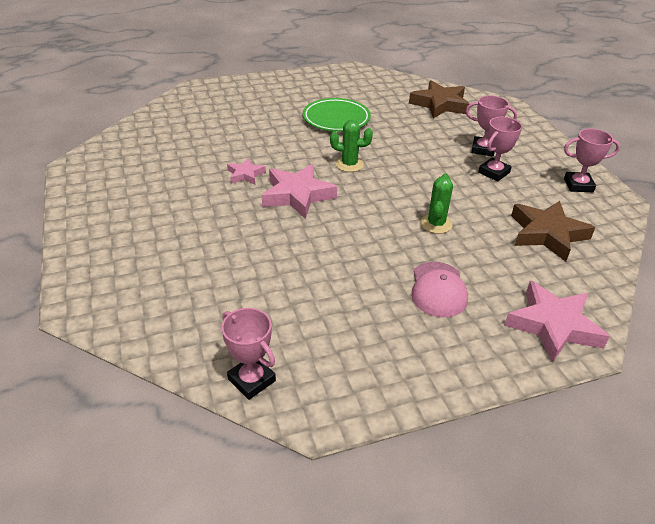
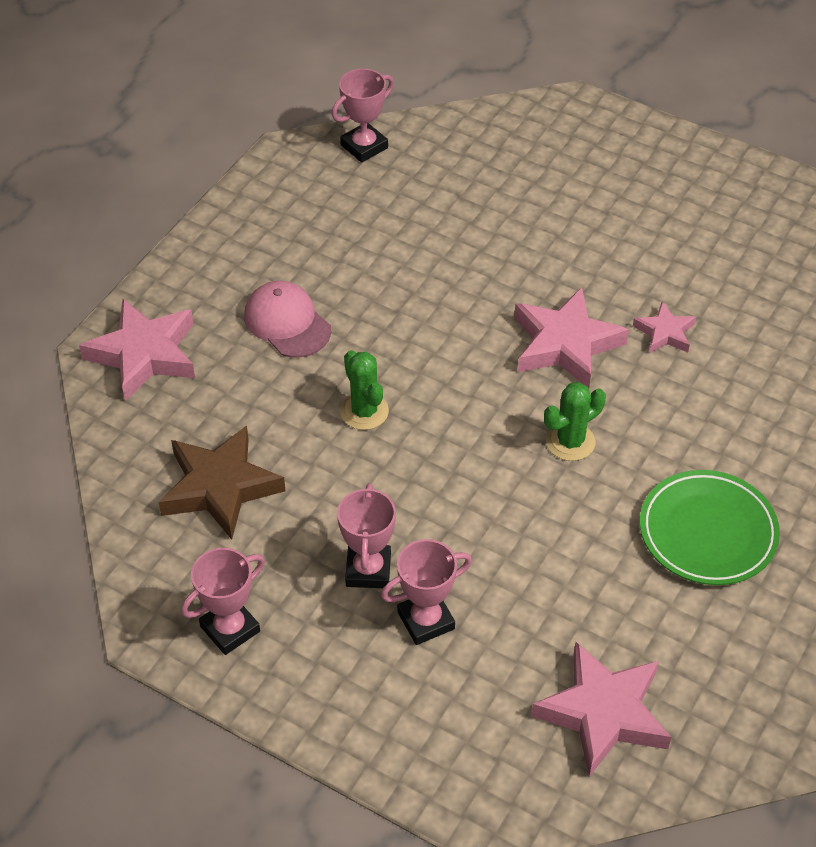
camera: 140 degrees right, 10 degrees up
pink trophy [222,308,276,400] -> pink trophy turned 45 degrees counterclockwise [332,68,394,162]
brown star [409,80,469,118] -> pink star [531,641,671,777]

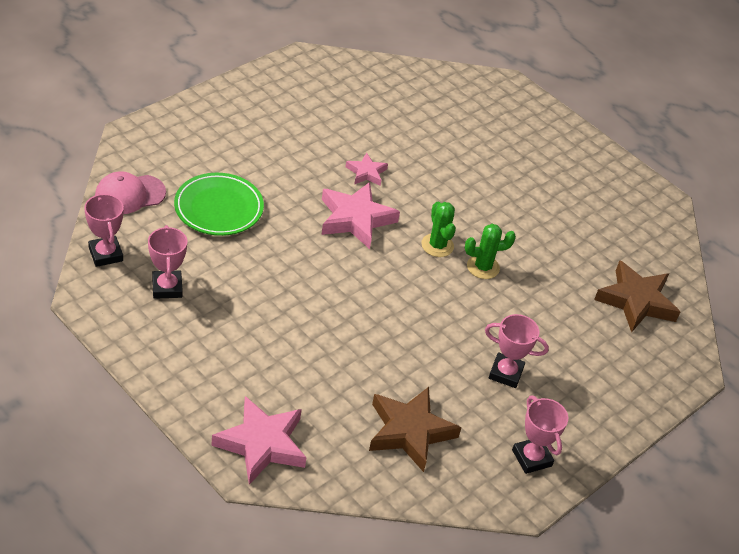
camera: 80 degrees left, 5 degrees down
pink cap [244,281,331,357] -> pink cap moved to [95,171,166,214]
green cactus [340,350,389,430] -> green cactus moved to [465,224,516,279]
pink trophy [381,539,472,645] -> pink trophy moved to [148,225,187,299]
pink star [531,641,671,777] -> brown star [594,260,680,333]
green plate [640,470,780,585] -> green plate moved to [174,173,264,236]

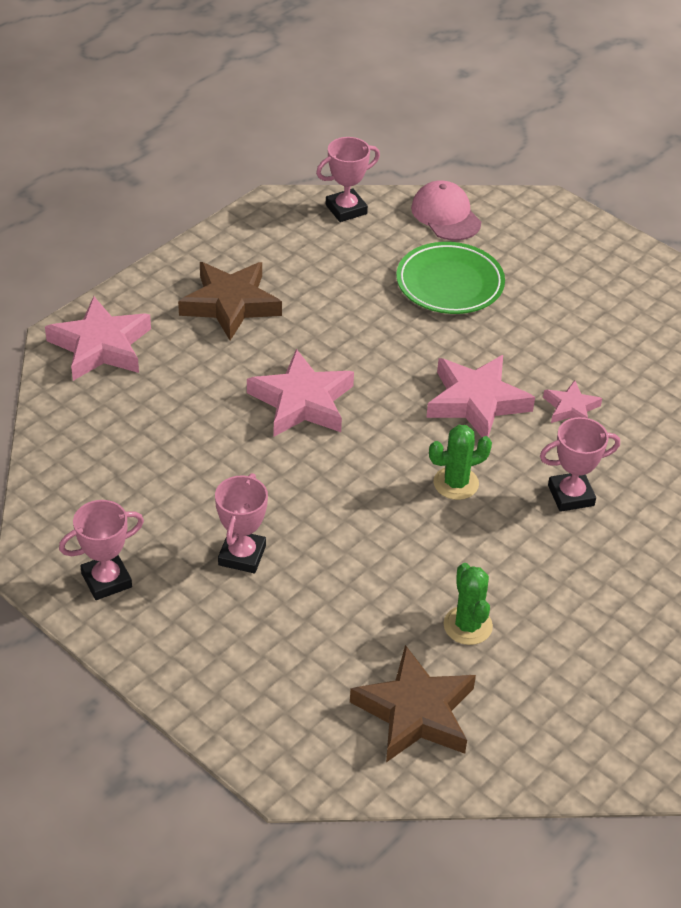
camera: 90 degrees right, 0 degrees up
pink trophy [148,225,187,299] -> pink trophy moved to [540,417,620,512]
brown star [369,387,461,472] -> brown star moved to [178,262,282,341]
green cactus [465,224,516,279] -> green cactus moved to [443,563,493,645]
none -> pink star [247,349,354,437]

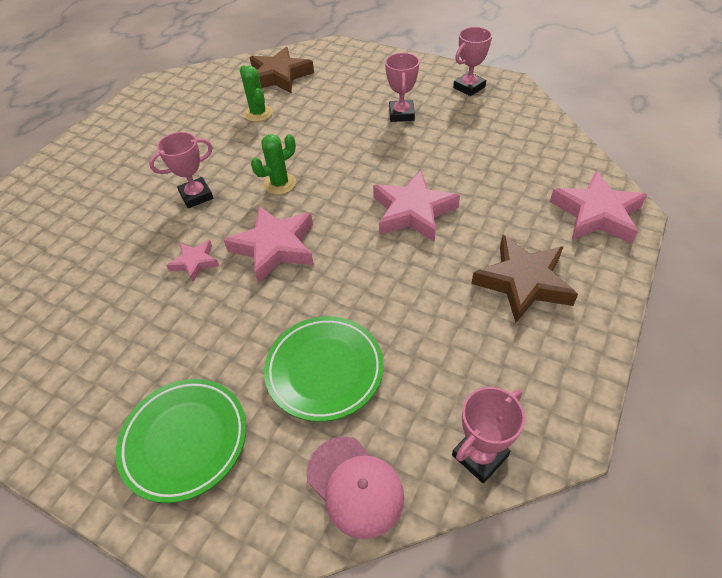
camera: 170 degrees right, 5 degrees up
none -> green plate [116,379,246,503]

